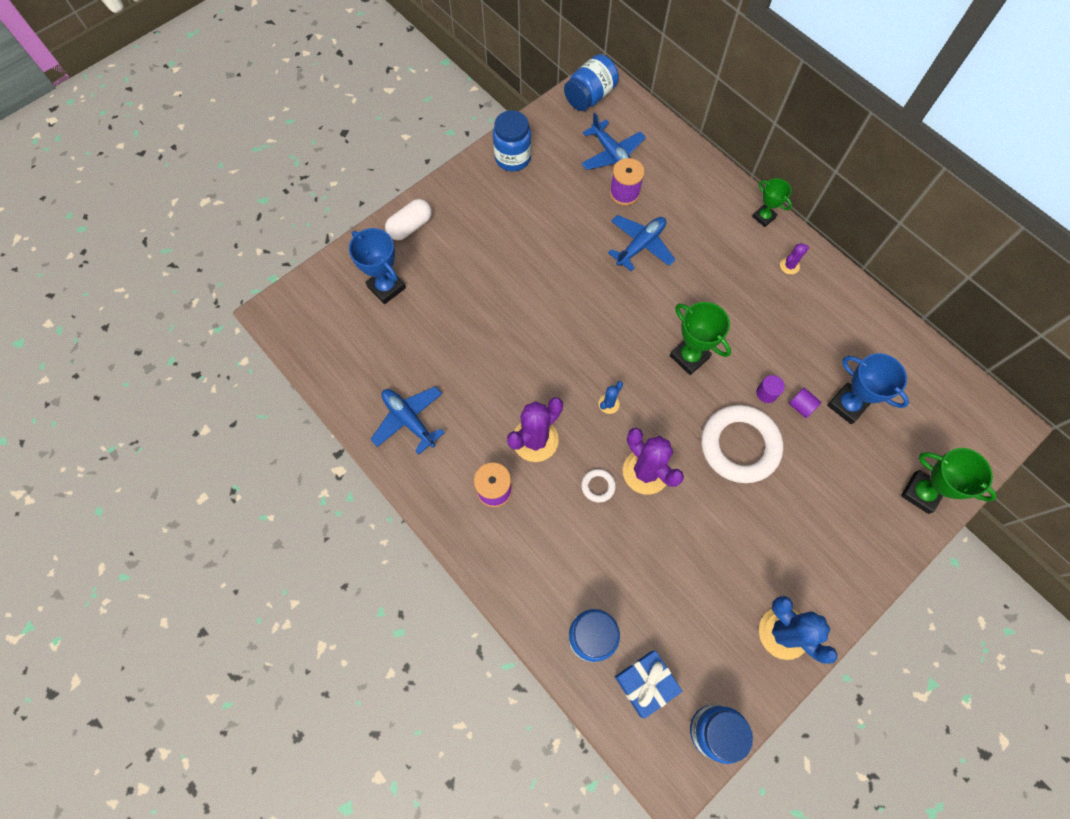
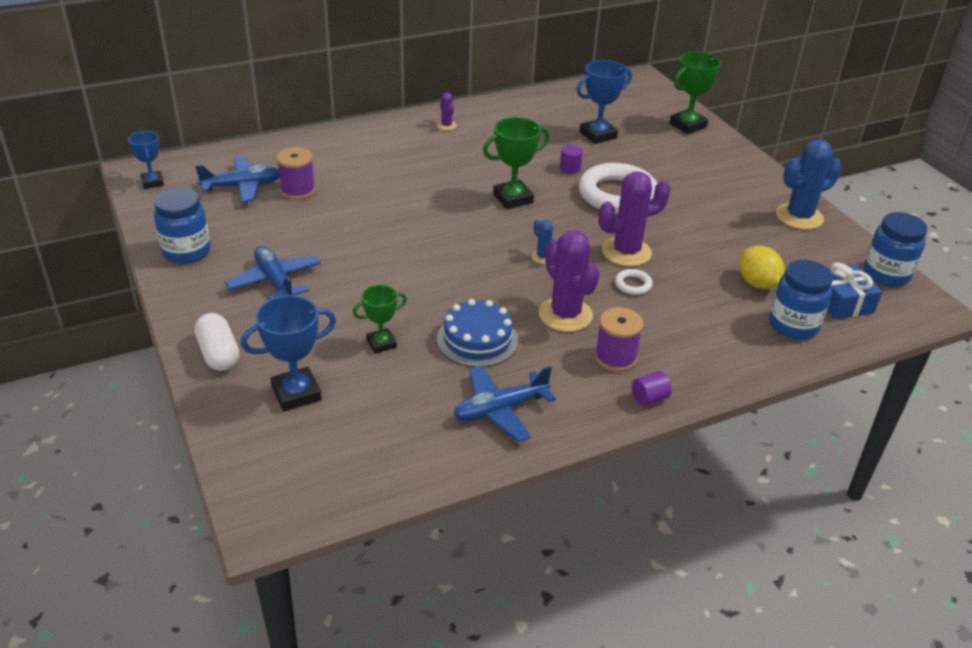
camera: 75 degrees left, 30 degrees down
blue jar [564,54,619,111] -> blue trophy [128,131,164,189]
blue plane [608,215,676,271] -> blue plane moved to [225,246,321,300]
green trophy [752,178,792,227] -> green trophy moved to [353,285,407,354]
purple cylinder [789,388,821,418] -> purple cylinder moved to [632,371,672,406]
none -> blue cake [437,299,518,367]
none -> yellow lemon [739,246,784,289]

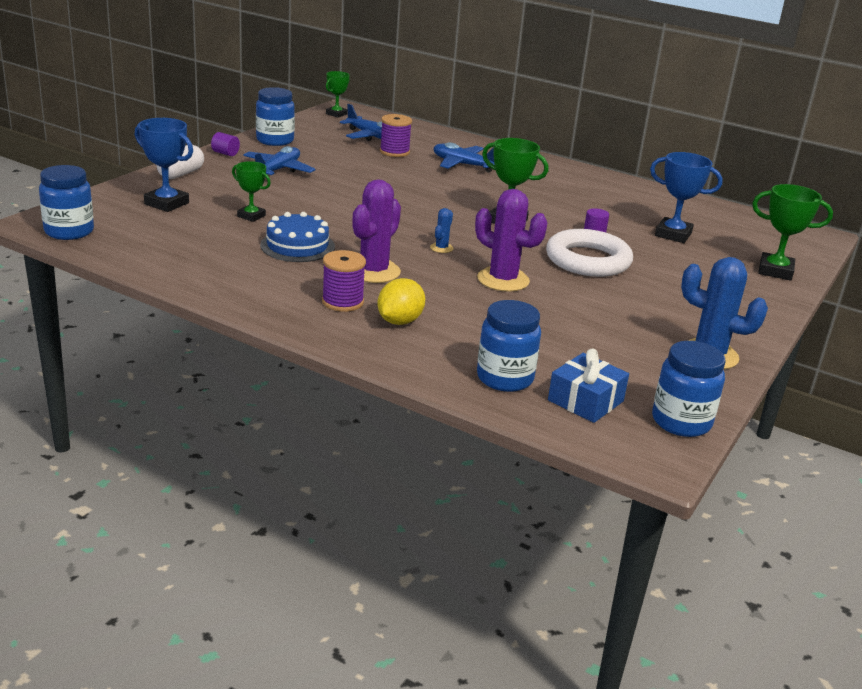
camera: 55 degrees right, 10 degrees down
blue trophy [128,131,164,189] -> green trophy [326,71,350,118]
purple cactus [437,92,456,131] -> none
blue plane [454,365,556,442] -> blue plane moved to [433,142,495,172]
white ring [615,269,653,295] -> none
purple cylinder [632,371,672,406] -> purple cylinder moved to [211,132,240,156]
yellow lemon [739,246,784,289] -> yellow lemon moved to [377,278,425,325]
none -> blue jar [39,165,94,240]

